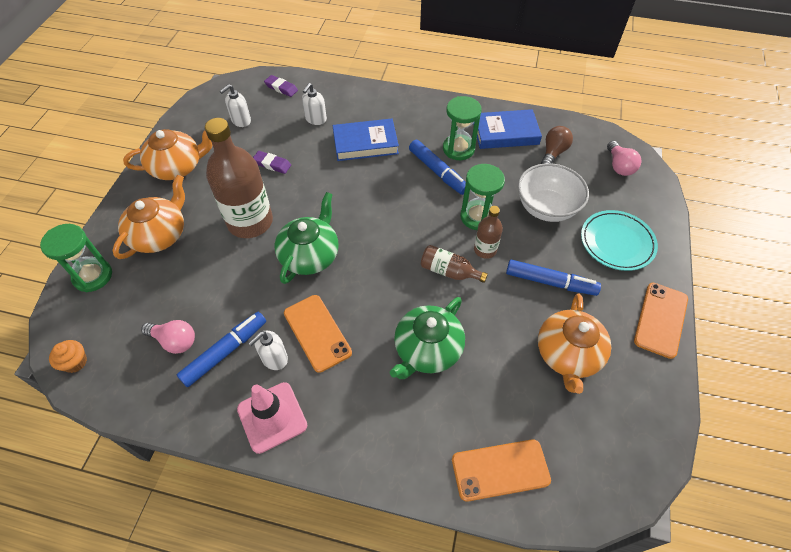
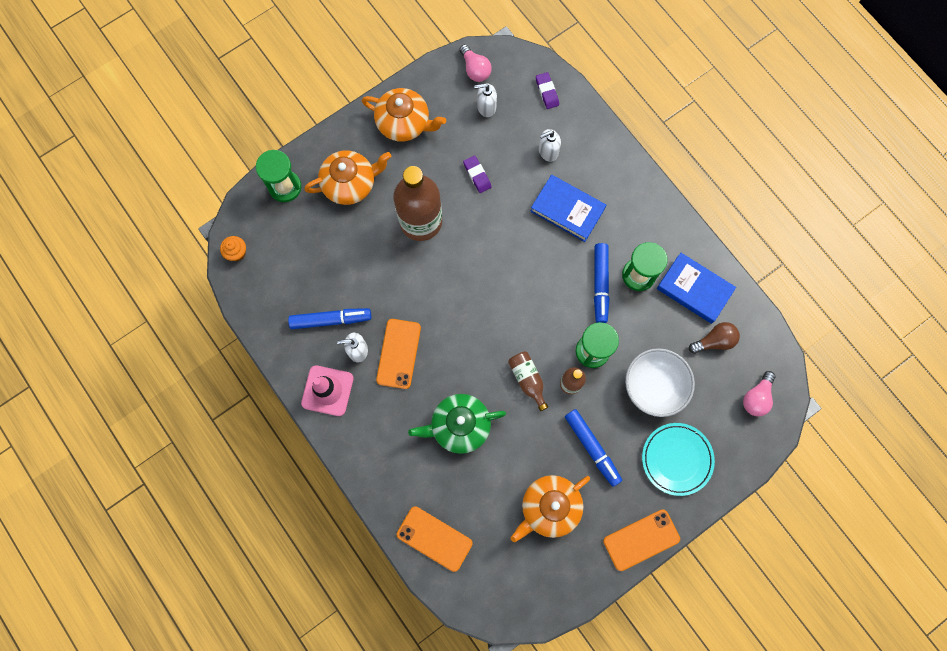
camera: 40 degrees right, 20 degrees up
pink light bulb [141,320,195,354] -> pink light bulb moved to [459,44,492,82]
green teapot [274,192,339,284] -> none

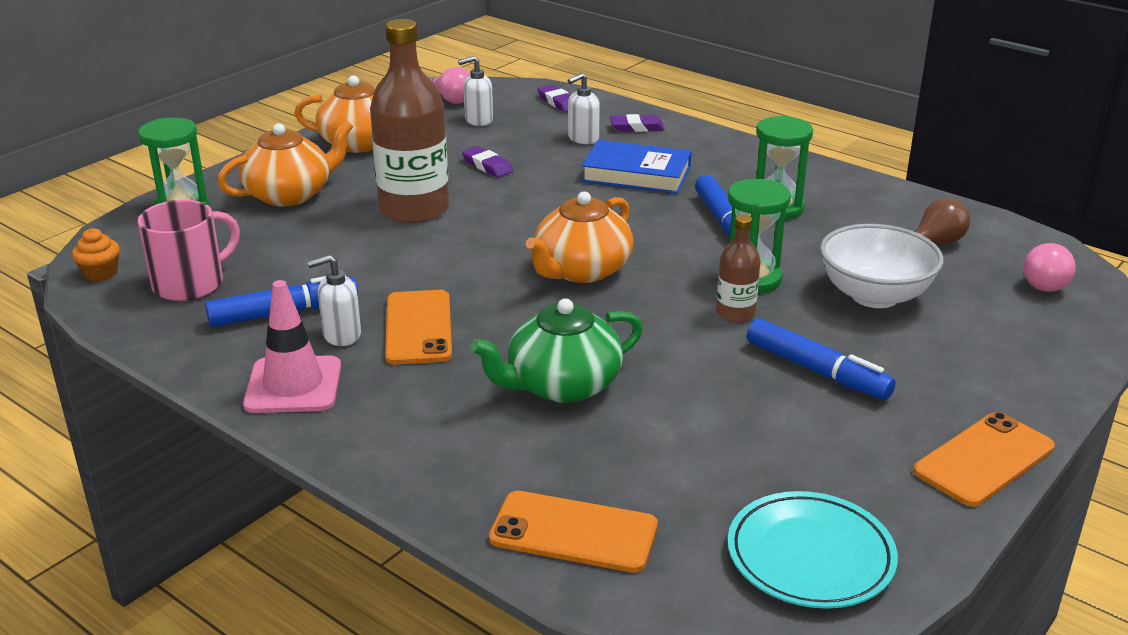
camera: 15 degrees left, 45 degrees down
brown bottle [508,351,548,411] -> none
orange teapot [511,475,590,542] -> orange teapot moved to [526,191,633,283]
turquoise plate [642,423,715,496] -> turquoise plate moved to [728,491,898,609]
blue book [657,253,736,324] -> none
none -> pink mug [137,200,240,301]
none -> purple eraser [610,114,665,132]

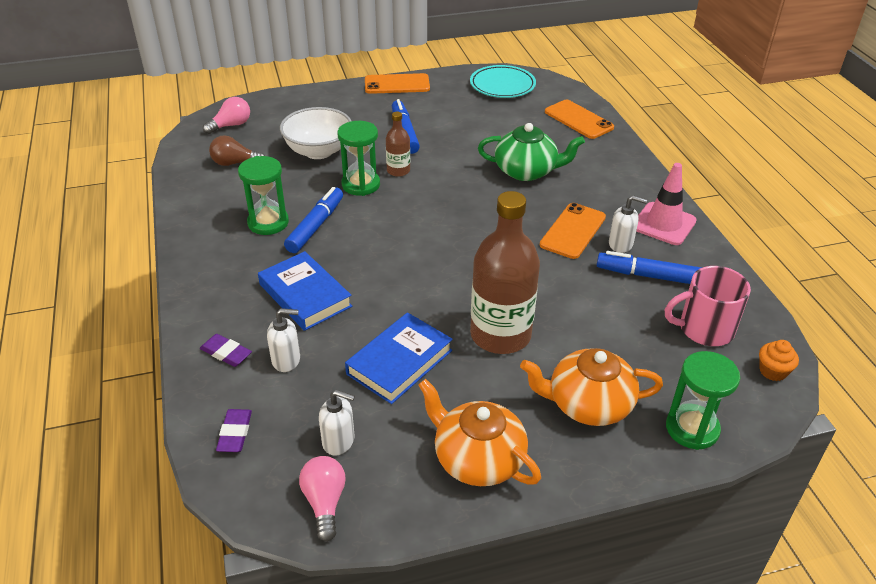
camera: 145 degrees left, 10 degrees up
purple eraser [462,146,513,177] -> blue book [345,312,453,404]
orange teapot [526,191,633,283] -> none

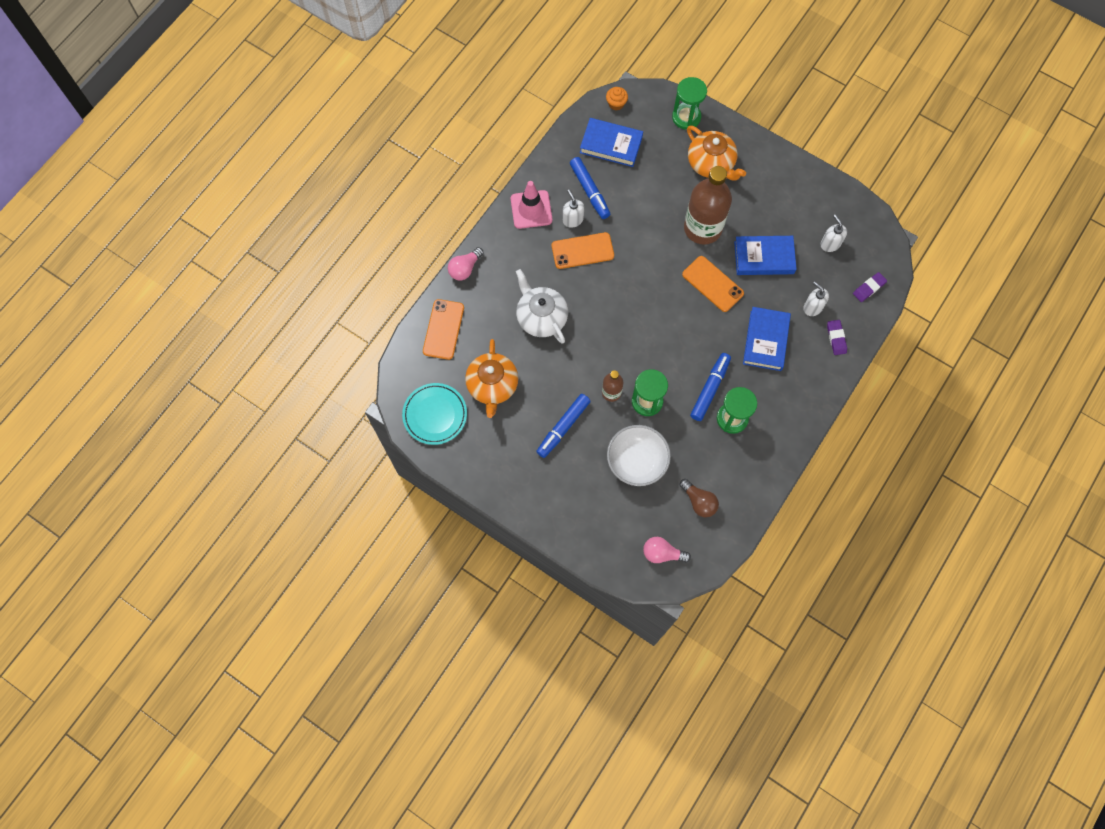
camera: 130 degrees left, 30 degrees up
blue marker [284,187,343,253] -> blue marker turned 135 degrees clockwise [690,353,731,421]
pink light bulb [299,456,346,542] -> pink light bulb moved to [448,247,484,280]
orange phone [365,73,430,94] -> orange phone moved to [682,256,744,312]
orange teapot [418,379,541,486] -> orange teapot moved to [465,339,518,418]
green teapot [478,123,585,181] -> white teapot [516,269,568,344]
pink mug [665,266,751,346] -> blue book [580,118,643,167]

